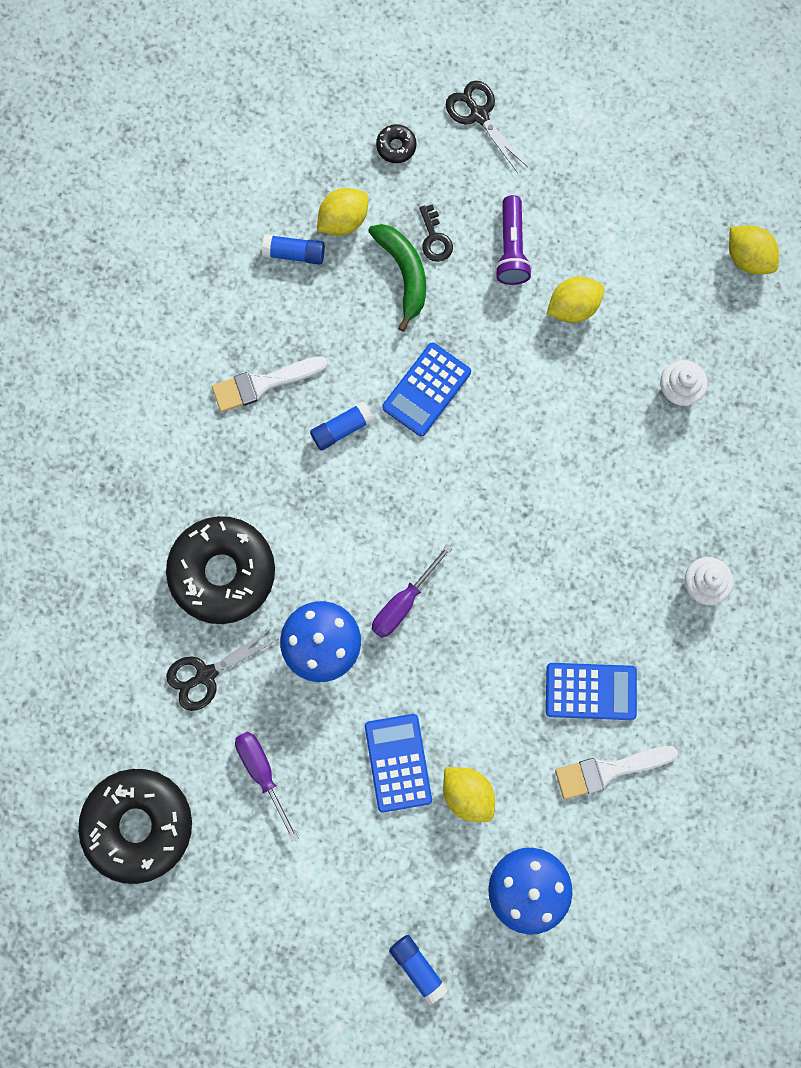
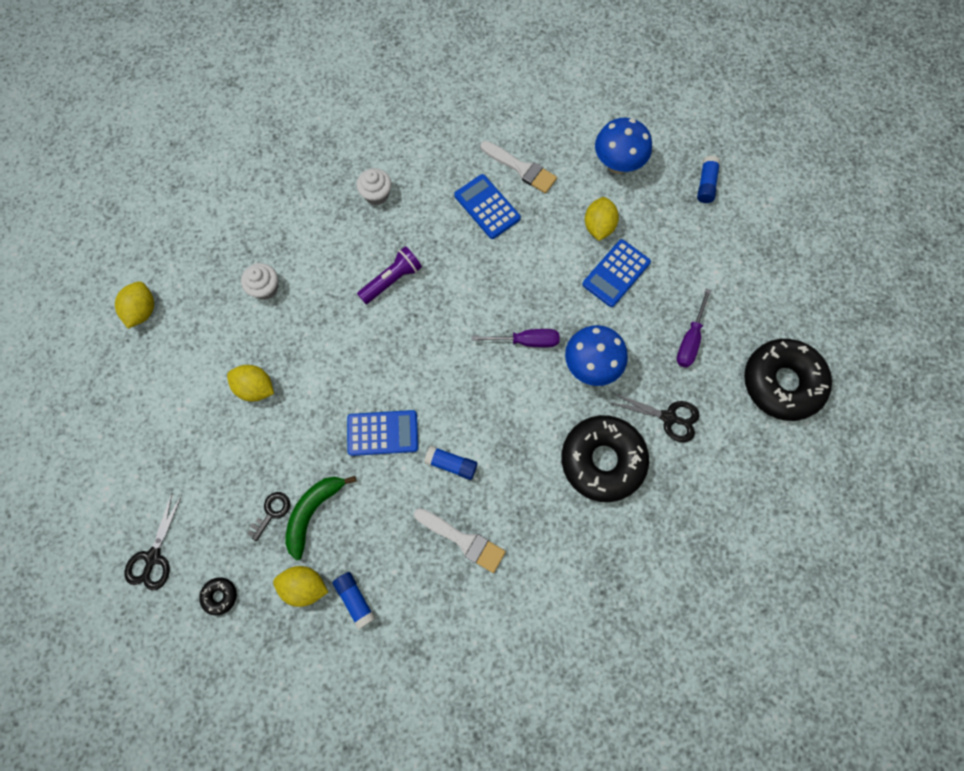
camera: 130 degrees left, 5 degrees down
purple flashlight [495,195,532,285] -> purple flashlight moved to [357,246,422,304]

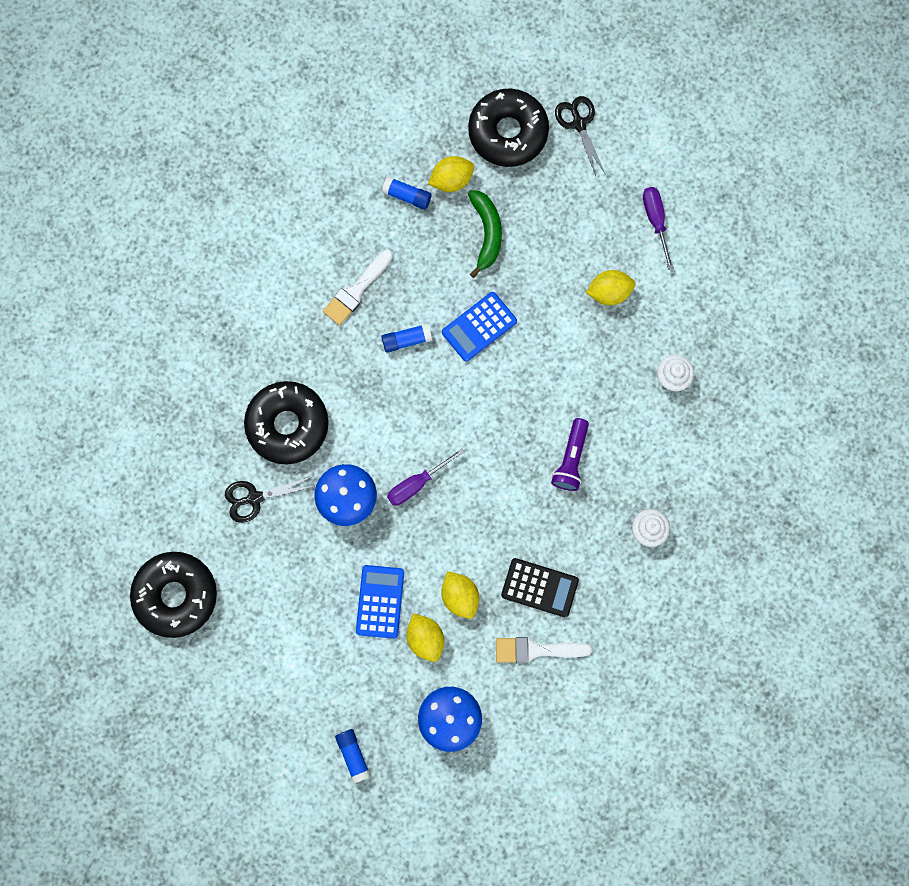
camera: 145 degrees right, 5 degrees up
yellow lemon [115,281,154,329] -> yellow lemon moved to [441,571,479,619]
black donut [199,577,237,615] -> black donut [468,88,549,167], size x2.50
black key [248,492,290,541] -> none
white brush [414,508,506,573] -> white brush turned 45 degrees counterclockwise [323,250,393,326]
blue calculator [454,174,521,239] -> black calculator [501,558,579,617]
purple screwdriver [676,288,711,367] -> purple screwdriver moved to [643,187,674,270]

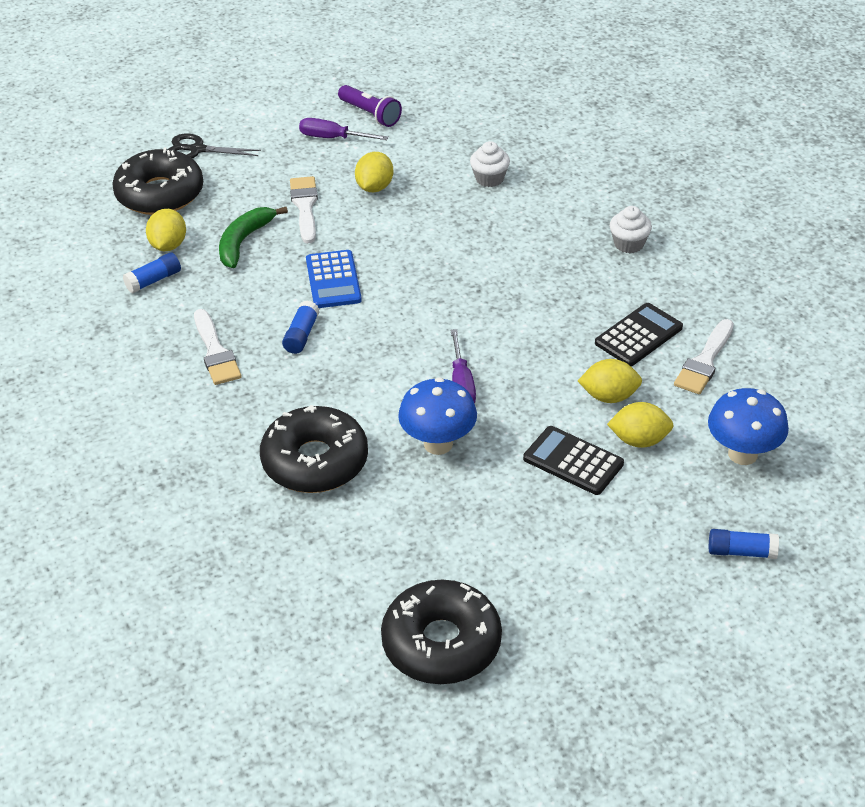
camera: 60 degrees left, 35 degrees down
black scissors [225,477,315,523] -> none
blue calculator [356,565,404,639] -> black calculator [523,426,624,495]
green banana [468,190,502,278] -> green banana turned 90 degrees counterclockwise [219,207,288,268]
purple flashlight [551,418,589,491] -> purple flashlight moved to [338,85,402,127]
none -> white brush [290,176,318,243]

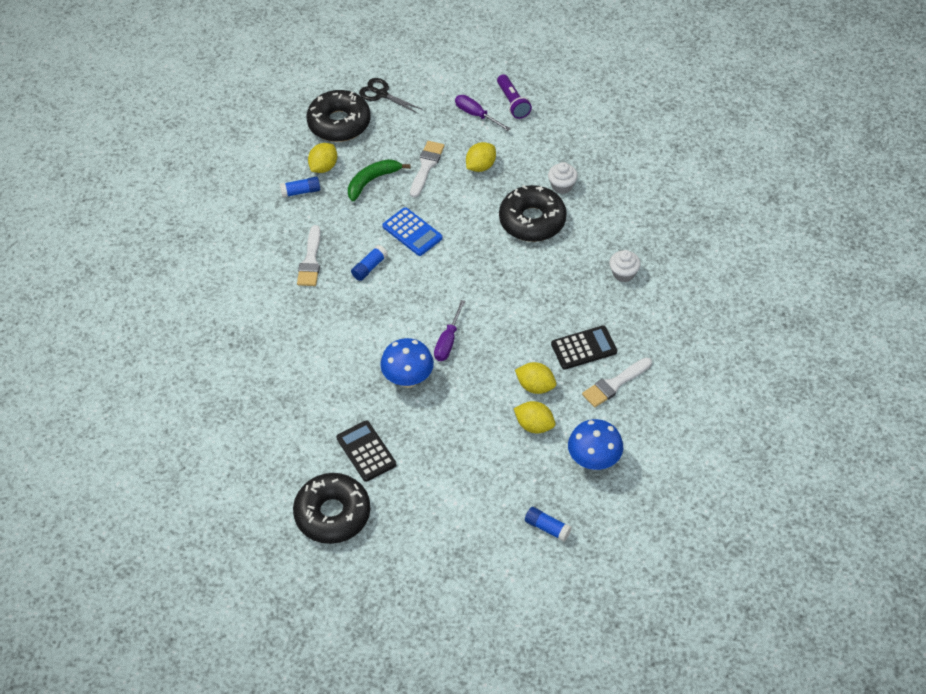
camera: 25 degrees right, 10 degrees up
black donut [260,405,368,493] -> black donut moved to [499,185,567,242]
blue calculator [306,250,362,308] -> blue calculator turned 60 degrees counterclockwise [382,207,443,256]
black calculator [523,426,624,495] -> black calculator moved to [336,421,396,482]

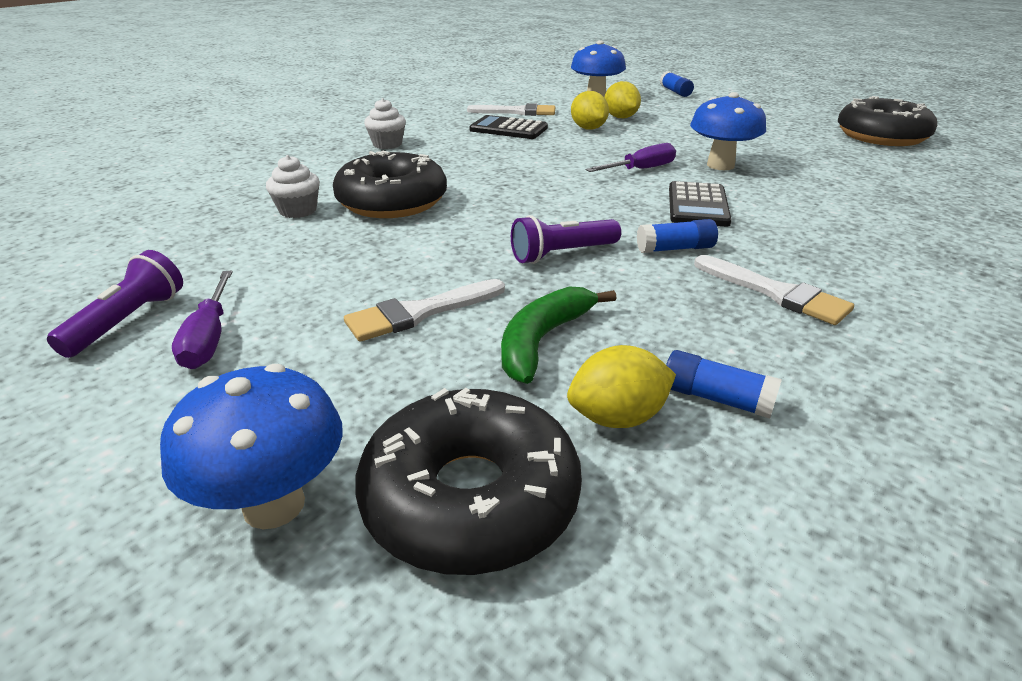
camera: 140 degrees left, 20 degrees down
white brush [297,225,321,286] -> white brush turned 90 degrees clockwise [694,255,854,325]
black calculator [336,421,396,482] -> black calculator moved to [669,181,732,227]
green banana [348,159,411,201] -> green banana turned 120 degrees clockwise [501,286,616,384]
black scissors [359,78,421,114] -> blue mushroom [160,364,343,529]
blue calculator [382,207,443,256] -> purple flashlight [511,215,621,264]
yellow lemon [466,142,496,172] -> none

